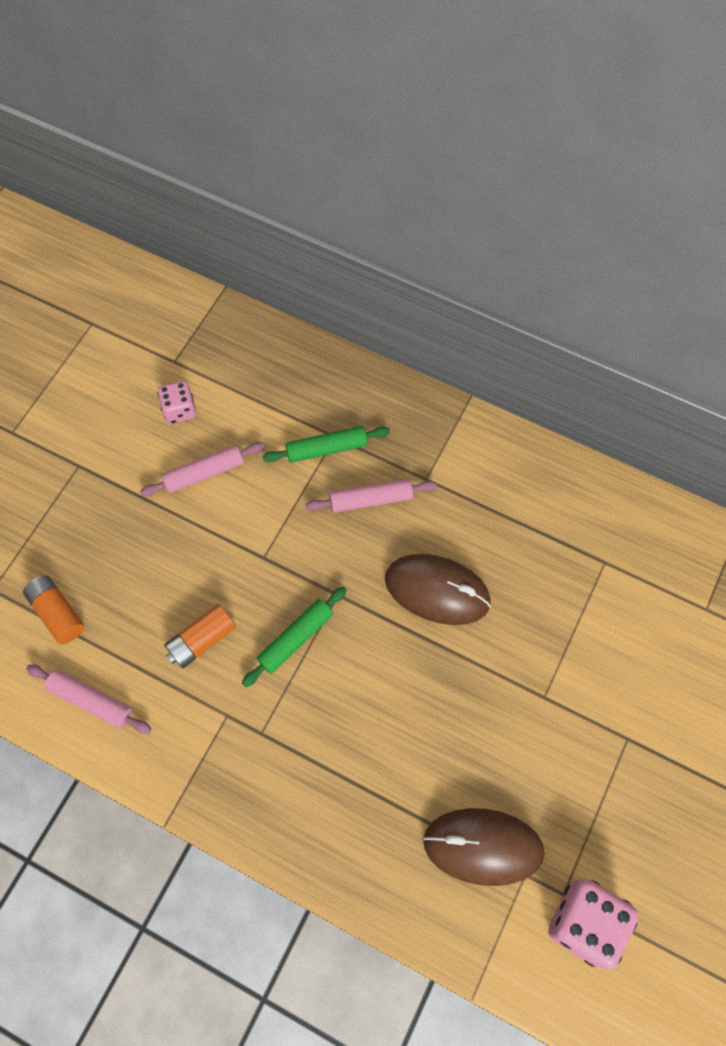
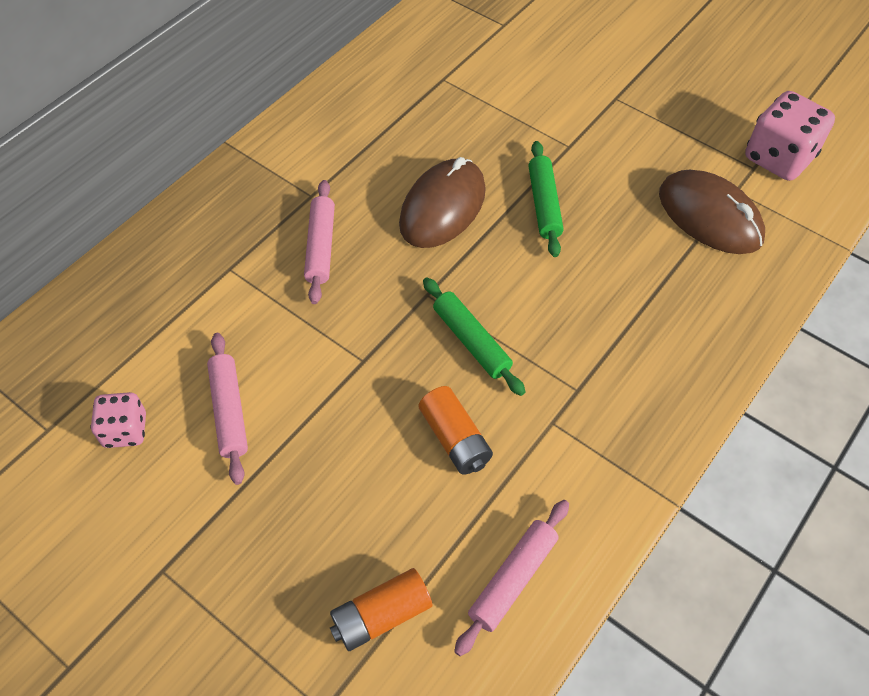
camera: 80 degrees left, 10 degrees down
green rolling pin [262,426,390,463] -> green rolling pin moved to [528,141,564,257]
brown mouse [423,808,545,886] -> brown mouse turned 60 degrees counterclockwise [659,169,765,254]

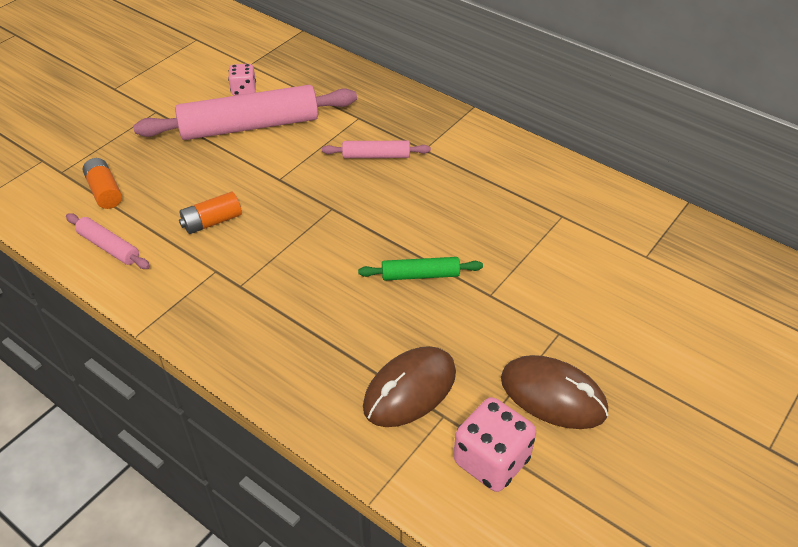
camera: 90 degrees right, 10 degrees down
pink rolling pin [207,333,248,485] -> pink rolling pin [133,85,357,140], size x2.11
brown mouse [399,157,486,248] -> brown mouse moved to [501,355,608,429]
green rolling pin [423,277,526,396] -> none

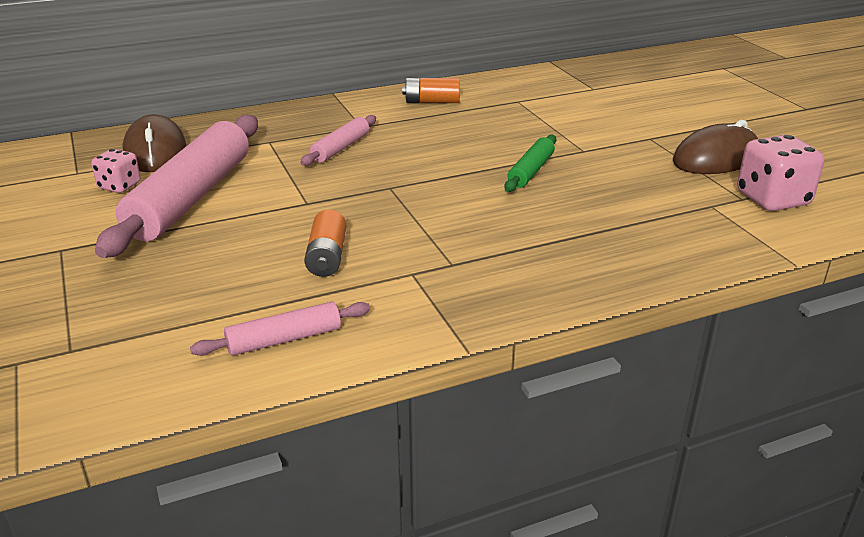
camera: 60 degrees left, 15 degrees down
orange battery [83,158,122,209] -> orange battery moved to [402,78,460,103]
brown mouse [363,346,456,427] -> brown mouse moved to [122,114,186,172]

